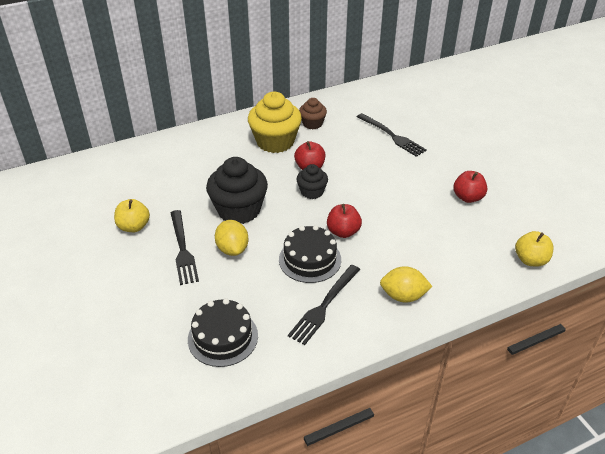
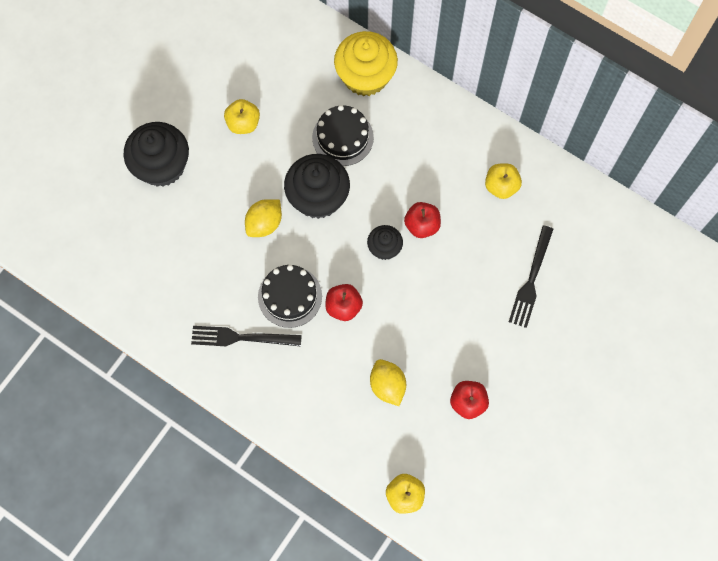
camera: 60 degrees right, 30 degrees up
black fork [171,210,199,285] -> none
black cake [188,298,258,367] -> black cake moved to [312,105,374,166]
yellow cupcake [248,92,302,153] -> yellow cupcake moved to [334,31,398,96]
brown cupcake [299,98,327,129] -> yellow apple [485,164,522,199]
yellow lemon [380,266,432,302] -> yellow lemon moved to [370,359,406,406]
none -> black cupcake [123,122,189,187]

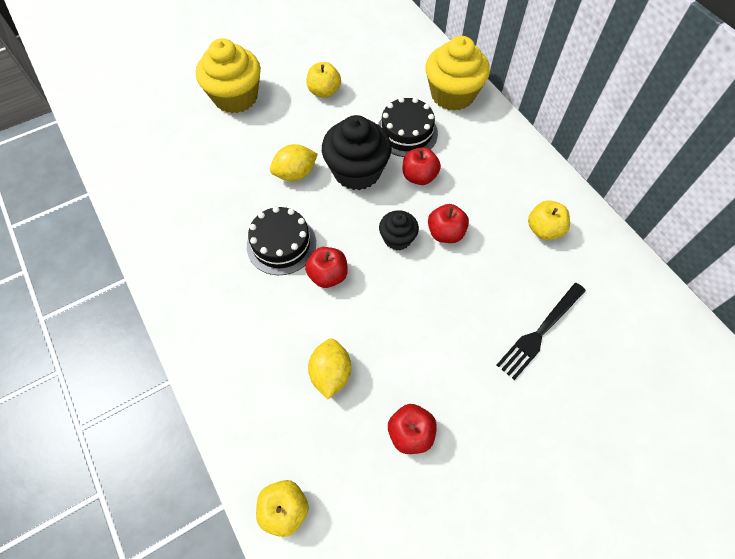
camera: 25 degrees right, 10 degrees down
black cupcake [123,122,189,187] -> yellow cupcake [196,38,261,113]
black fork [191,326,302,346] -> none
none -> red apple [403,147,441,185]

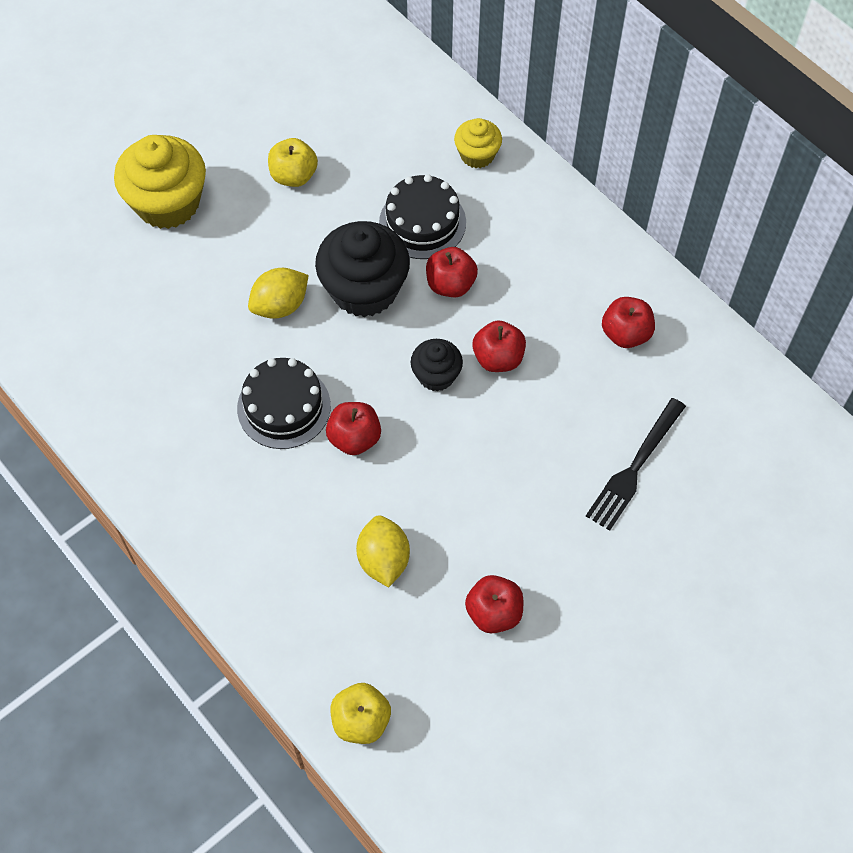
camera: 10 degrees left, 0 degrees up
yellow cupcake [426,36,490,111] -> yellow cupcake [454,118,502,168], size x0.54
yellow apple [528,201,570,240] -> red apple [602,297,655,348]

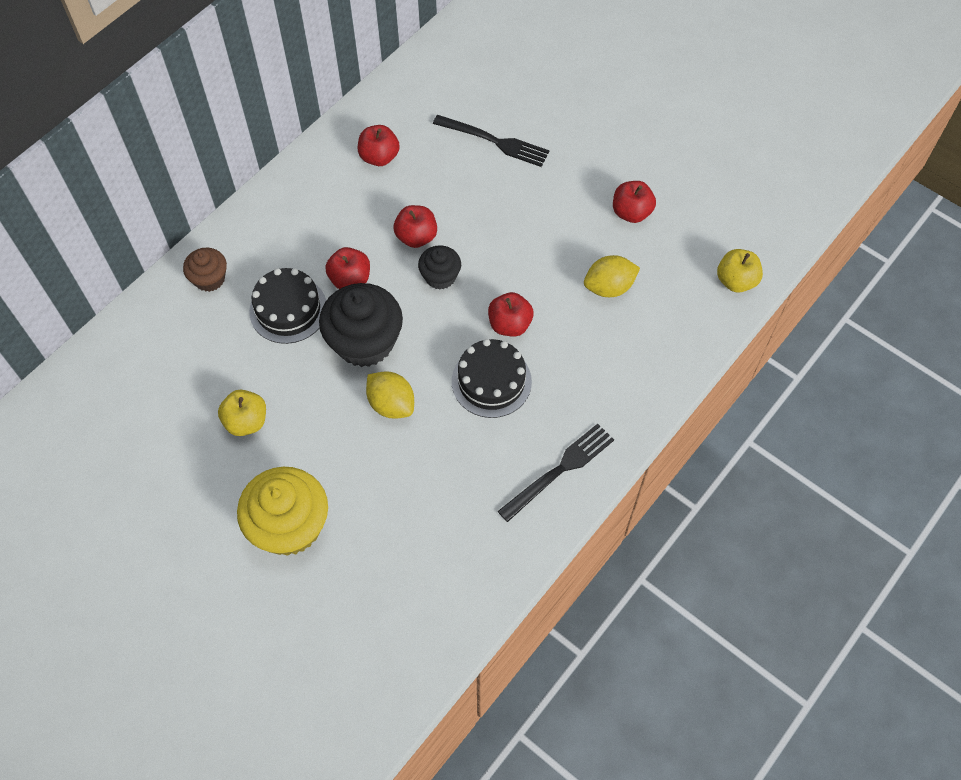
camera: 100 degrees left, 0 degrees up
yellow cupcake [454,118,502,168] -> brown cupcake [183,248,227,292]
none -> black fork [498,424,614,522]

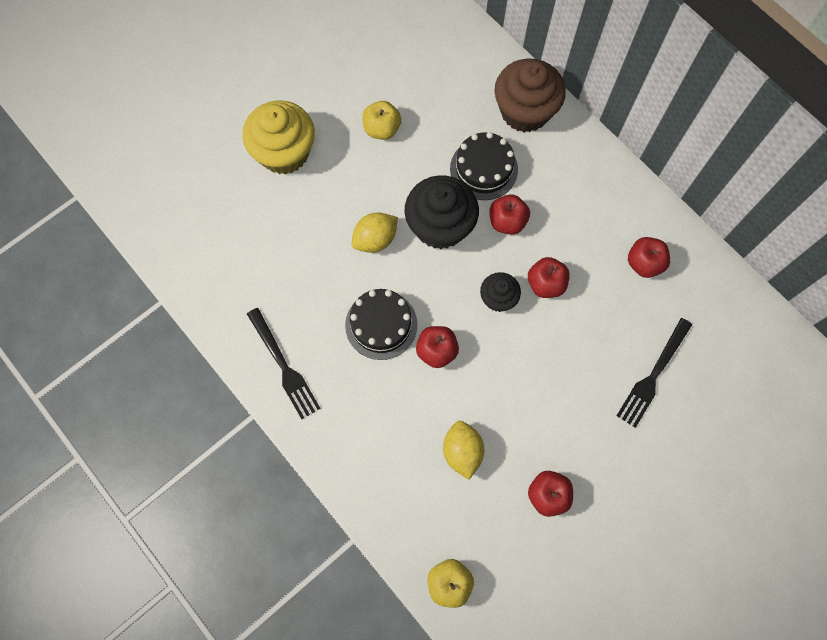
camera: 100 degrees right, 10 degrees up
brown cupcake [183,248,227,292] -> brown cupcake [495,58,566,132], size x1.84

